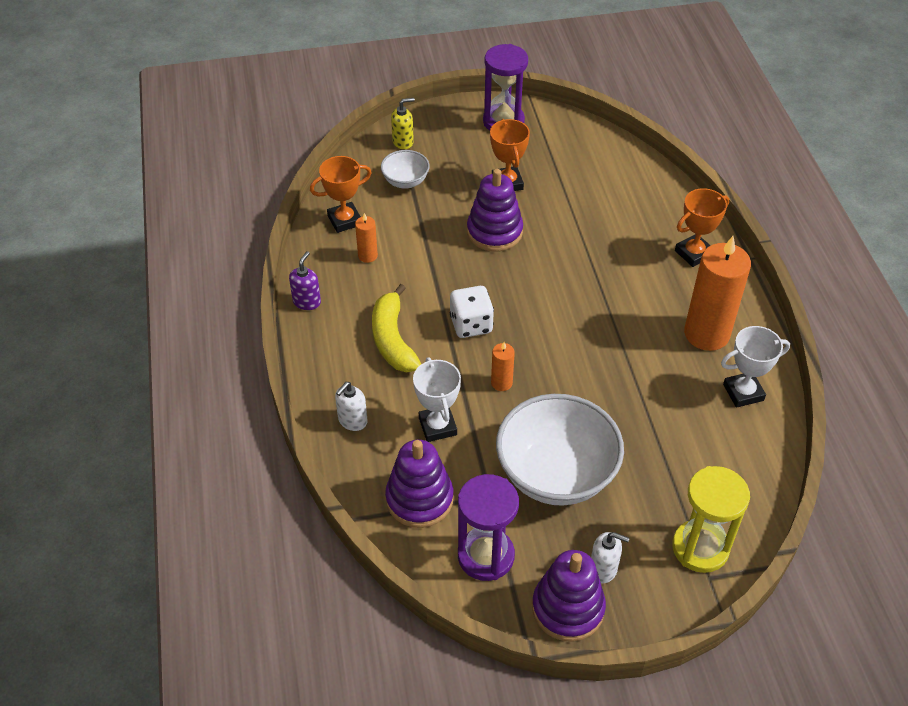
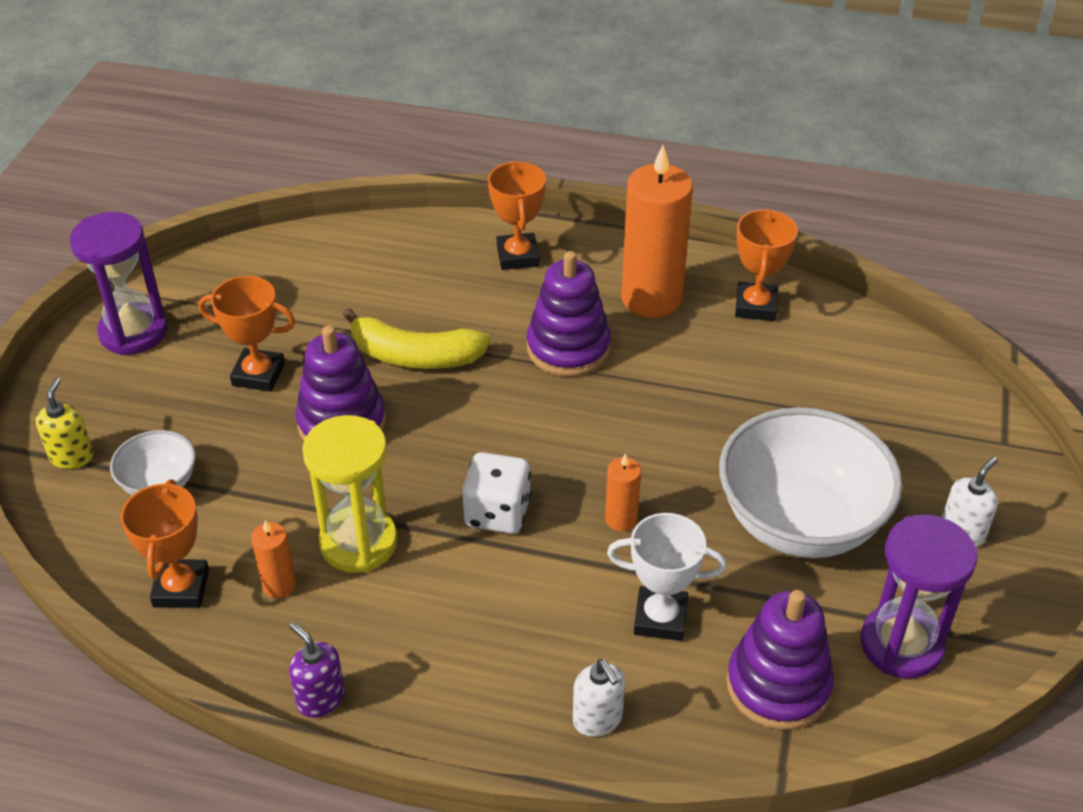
camera: 65 degrees left, 5 degrees down
yellow banana [372,284,421,372] -> yellow banana moved to [342,308,491,369]
purple stacking toy [532,550,606,642] -> purple stacking toy moved to [527,251,611,377]
yellow hourglass [672,466,750,573] -> yellow hourglass moved to [302,415,397,573]
white trophy [721,326,790,408] -> orange trophy [735,209,798,321]

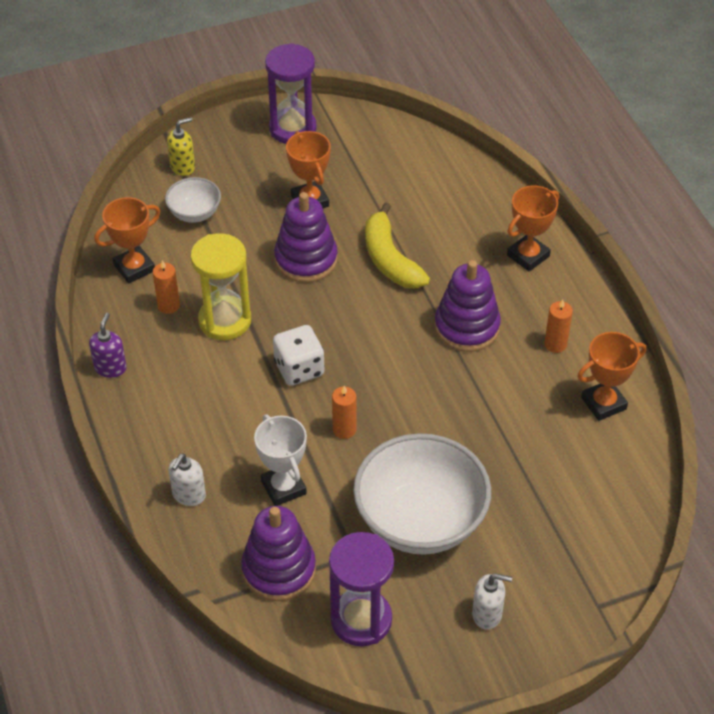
camera: 55 degrees right, 5 degrees up
orange candle [621,145,693,318] -> orange candle [544,299,573,353], size x0.45

